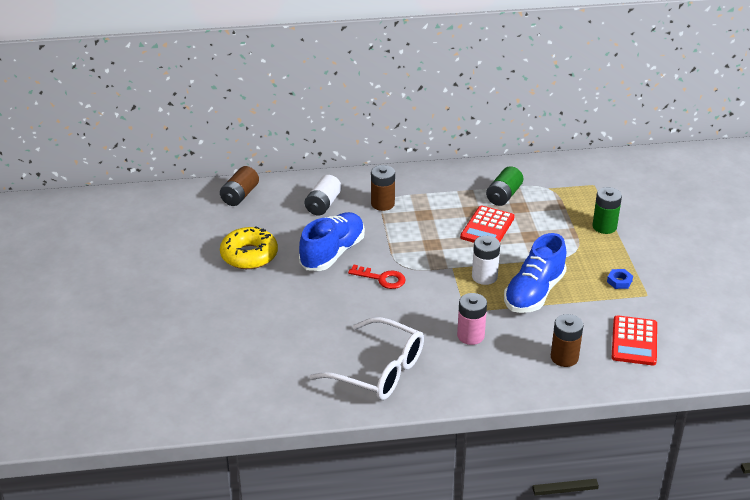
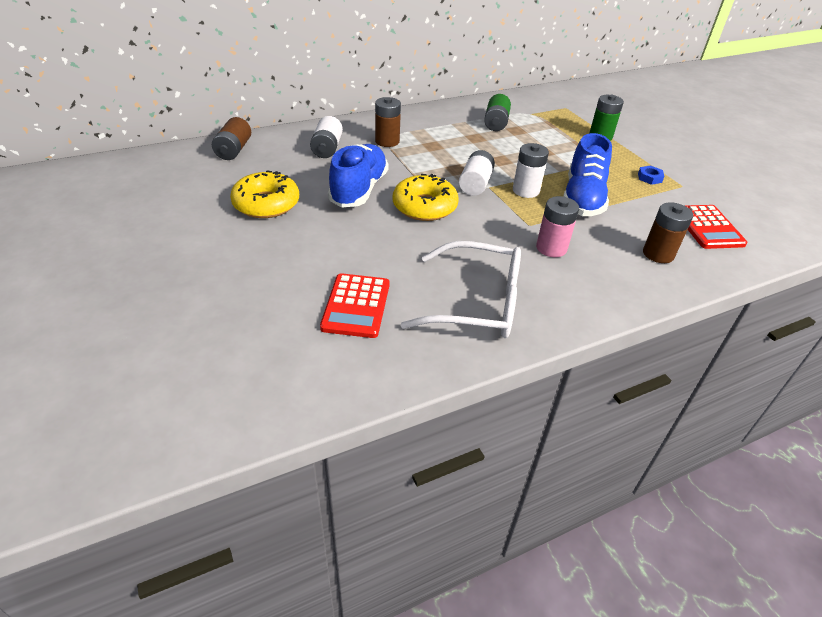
camera: 20 degrees left, 5 degrees up
red key [348,265,406,289] -> yellow donut [393,174,459,221]
red calculator [460,206,515,243] -> red calculator moved to [320,273,390,338]
none -> white battery [459,150,495,196]

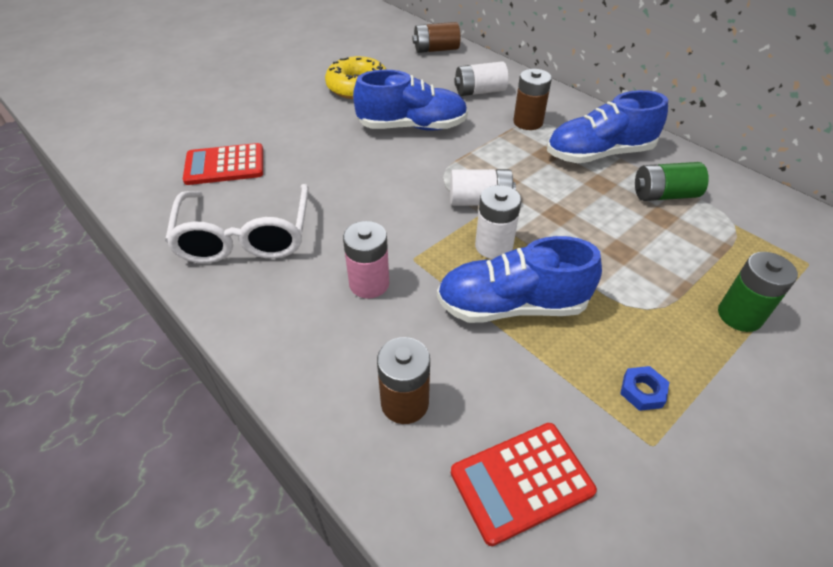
camera: 75 degrees right, 5 degrees up
yellow donut [393,174,459,221] -> none
none -> blue shoe [547,90,668,163]

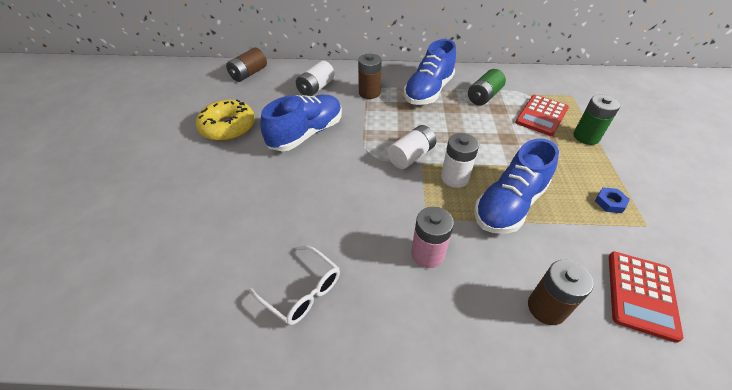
camera: 45 degrees left, 0 degrees up
white glasses [165,184,309,263] -> white glasses [249,246,340,325], size x0.60
red calculator [183,143,263,185] -> red calculator moved to [515,95,569,136]

